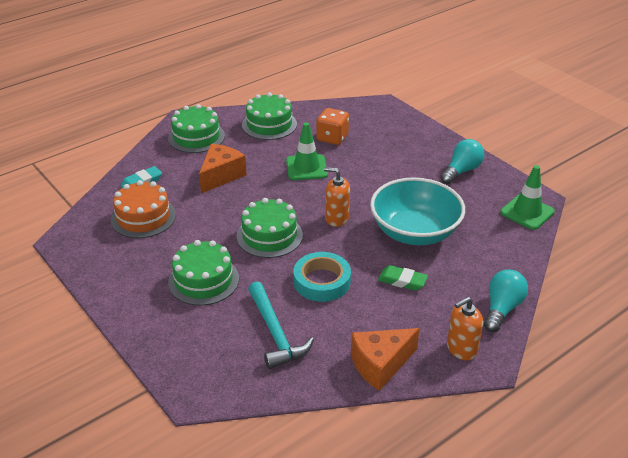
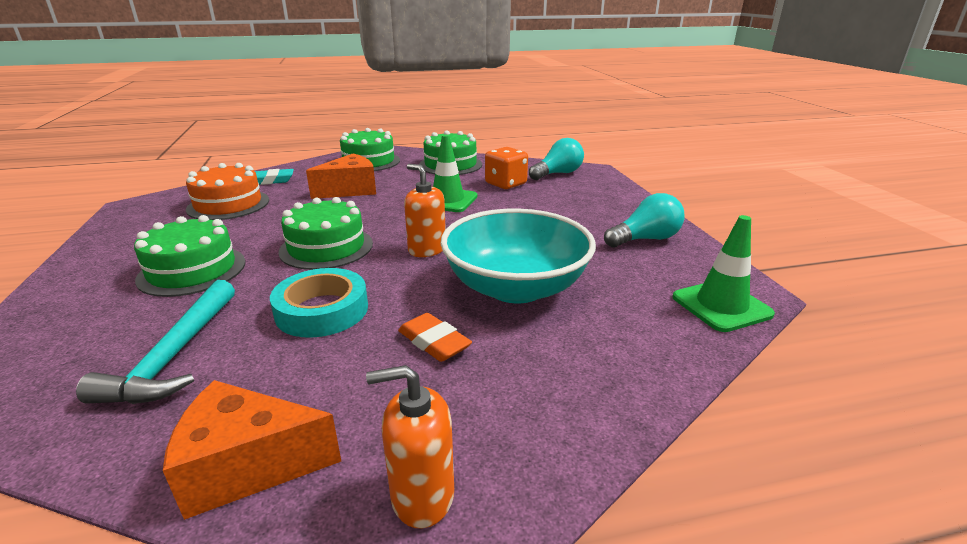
camera: 25 degrees right, 10 degrees down
green eraser [378,265,428,291] -> orange eraser [398,313,472,362]
turquoise light bulb [484,269,528,332] -> turquoise light bulb moved to [529,138,584,180]

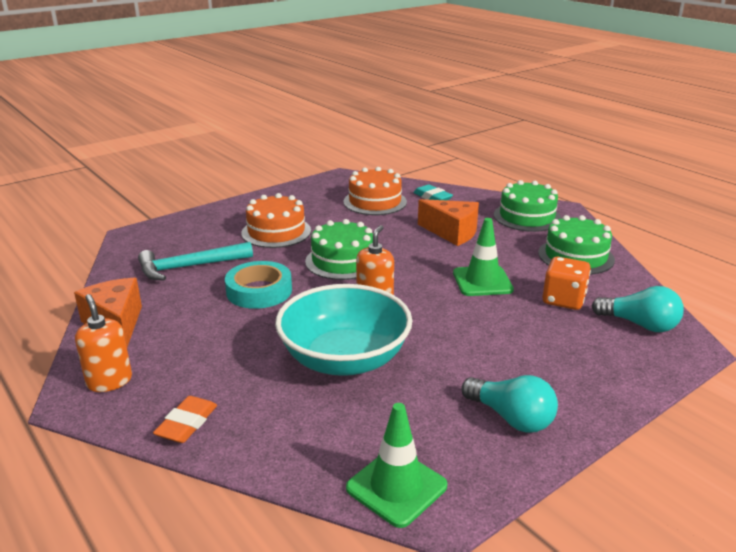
camera: 65 degrees right, 0 degrees up
green cake [134,215,246,297] -> orange cake [241,193,311,248]
orange eraser [398,313,472,362] -> orange eraser moved to [153,396,217,443]

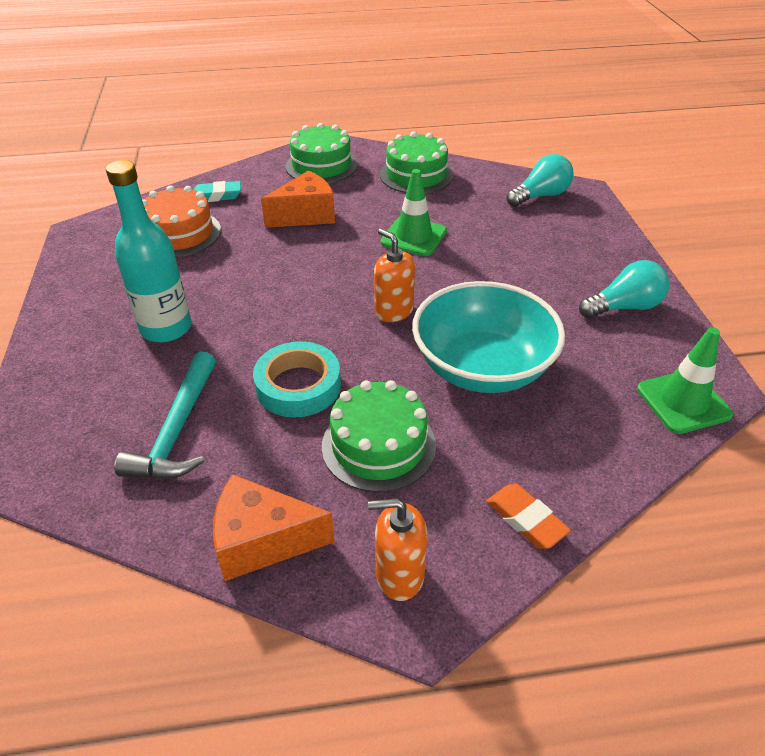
camera: 60 degrees left, 15 degrees up
orange cake [241,193,311,248] -> turquoise bottle [106,160,192,343]
green cake [305,219,373,280] -> green cake moved to [322,380,436,492]
orange dice [543,257,591,310] -> none

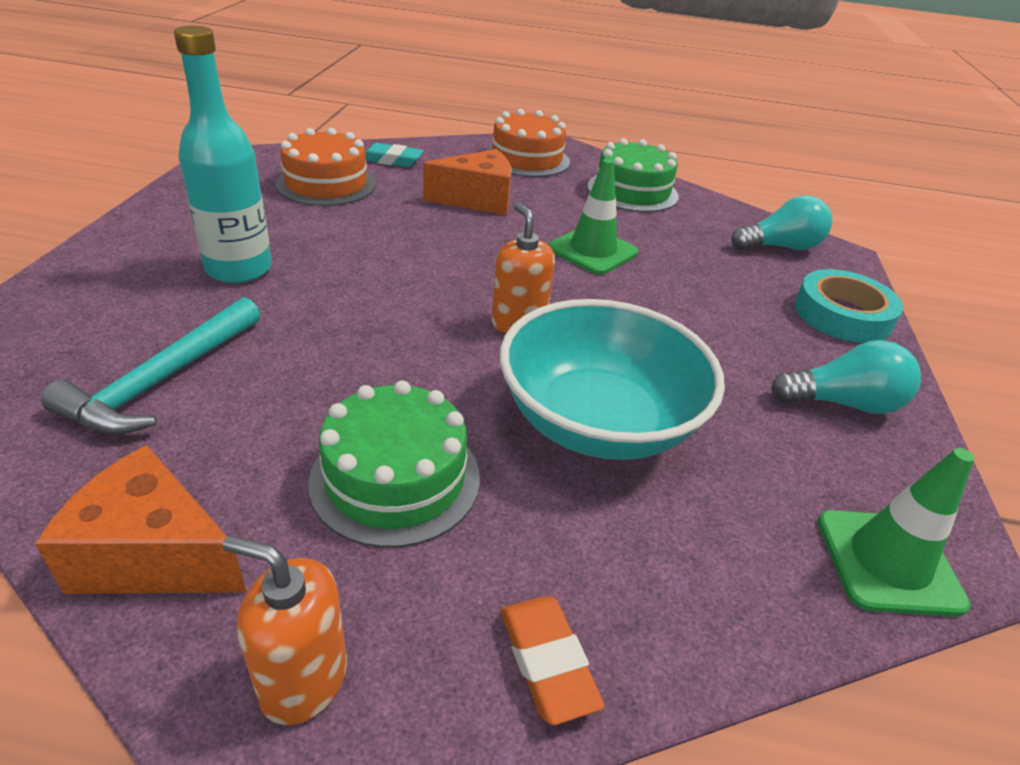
camera: 15 degrees right, 5 degrees down
turquoise tape [253,341,341,418] -> turquoise tape moved to [795,269,903,343]
green cake [286,123,358,183] -> orange cake [486,109,570,177]

